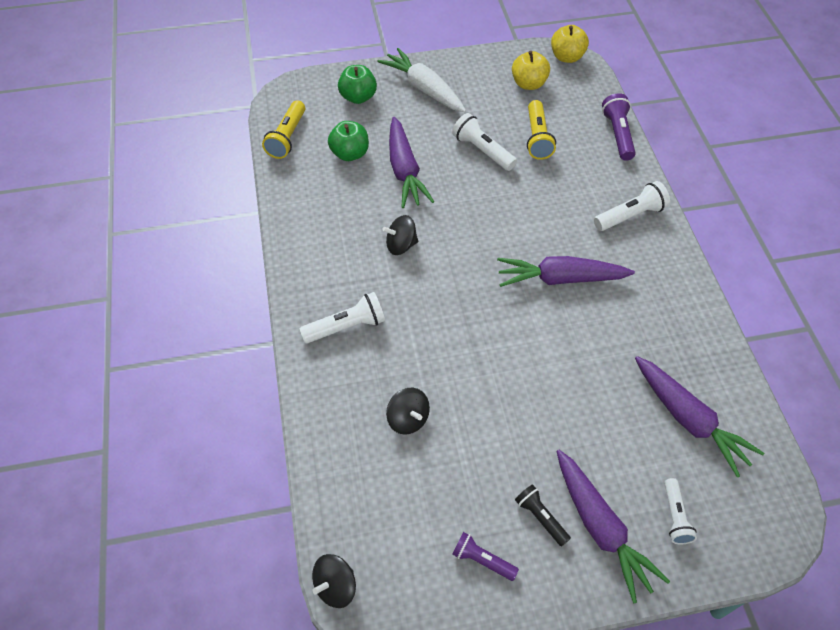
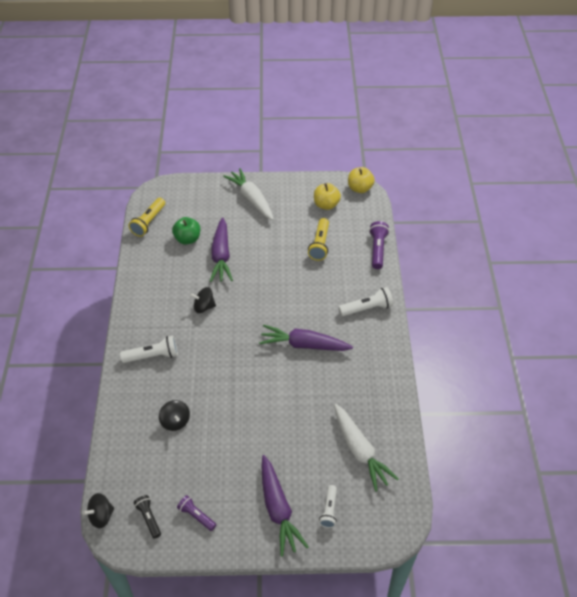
camera: 10 degrees right, 5 degrees down
green apple [338,65,377,104] -> none
white flashlight [452,113,517,171] -> none
black flashlight [515,484,571,547] -> black flashlight moved to [134,495,161,539]
purple carrot [635,356,764,477] -> white carrot [334,404,399,491]

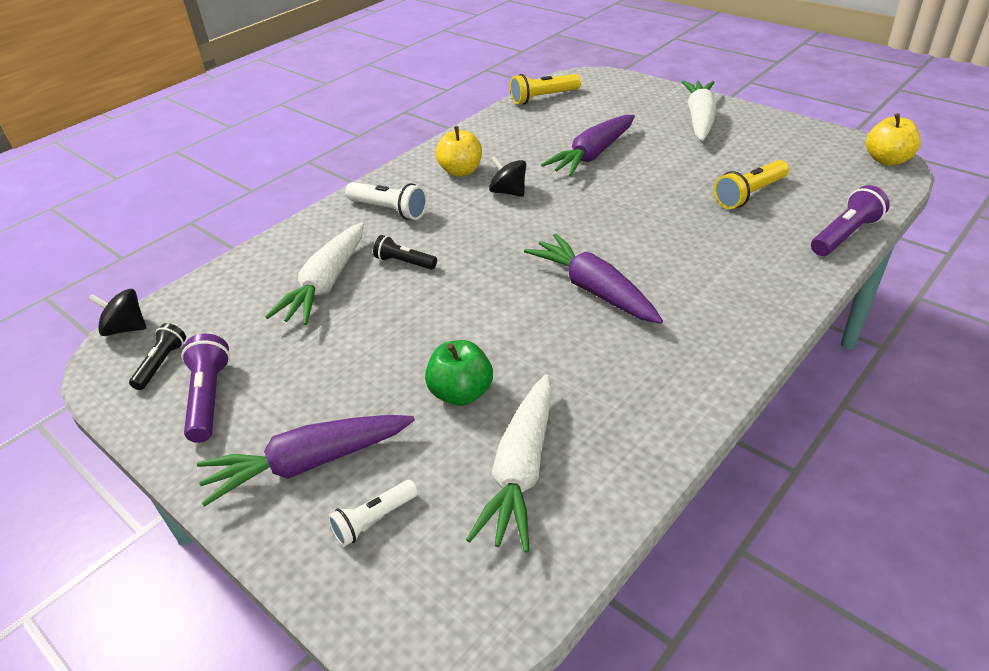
camera: 45 degrees right, 10 degrees down
black spinning top [159,400,190,431] -> white carrot [265,222,364,325]
green apple [172,217,200,245] -> green apple moved to [425,340,493,406]
purple flashlight [177,495,216,531] -> purple flashlight [181,334,230,443], size x1.50
purple carrot [262,455,308,557] -> purple carrot turned 45 degrees clockwise [197,415,415,507]
yellow apple [314,183,341,210] -> yellow apple moved to [436,126,482,177]
white flashlight [339,287,393,316] -> none
none -> black flashlight [373,235,437,270]

